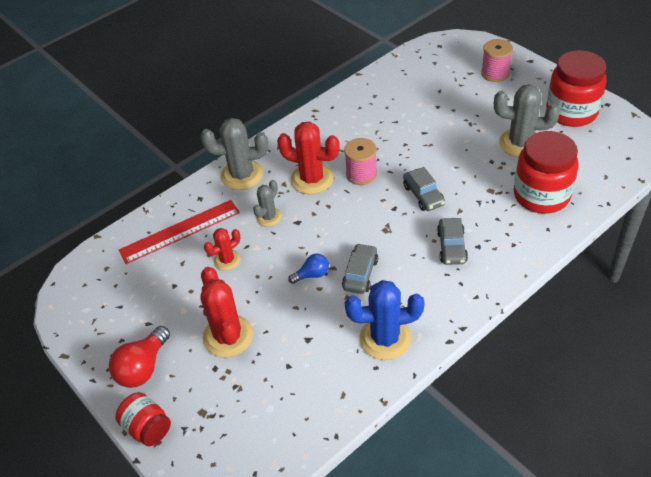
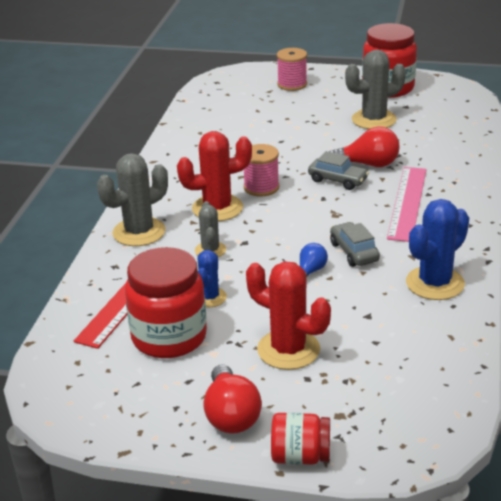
camera: 40 degrees left, 15 degrees down
red cactus [204,228,241,271] -> blue cactus [197,250,227,307]
grey car [437,218,468,265] -> pink ruler [387,167,427,242]
red jar [514,131,579,214] -> red jar moved to [125,247,207,358]
none -> red light bulb [329,126,400,167]

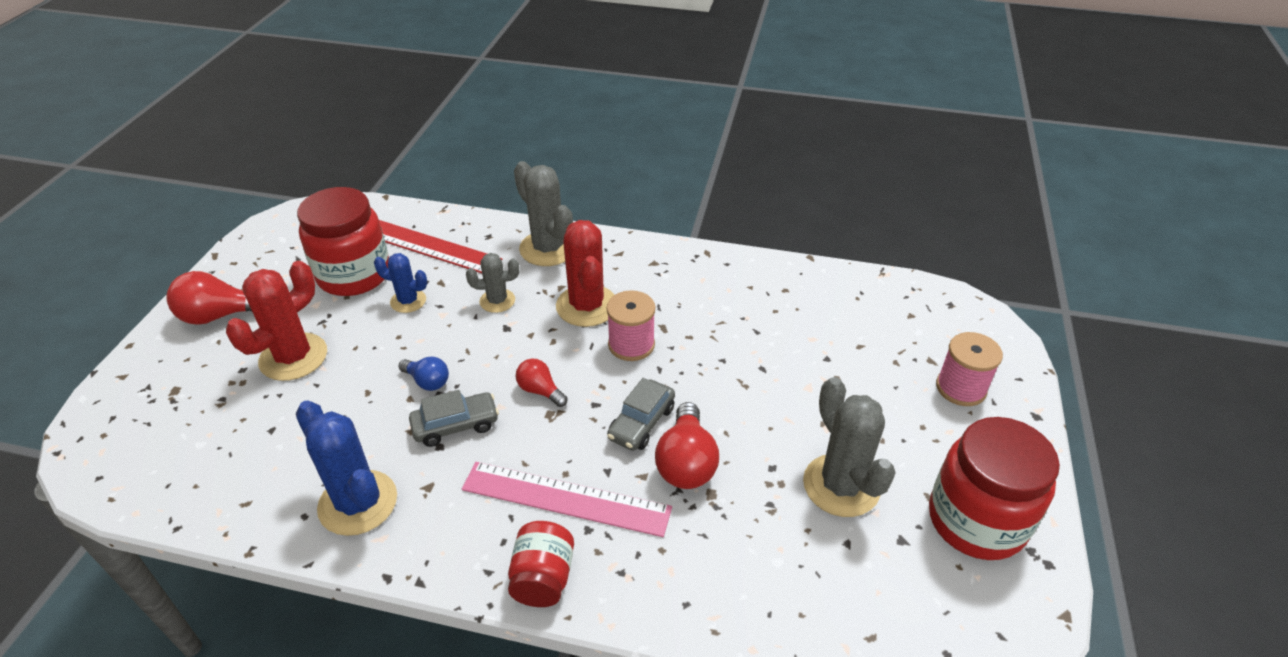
camera: 90 degrees right, 10 degrees up
red jar [271,413,330,465] -> red jar moved to [508,521,574,607]
none -> red light bulb [516,359,568,407]

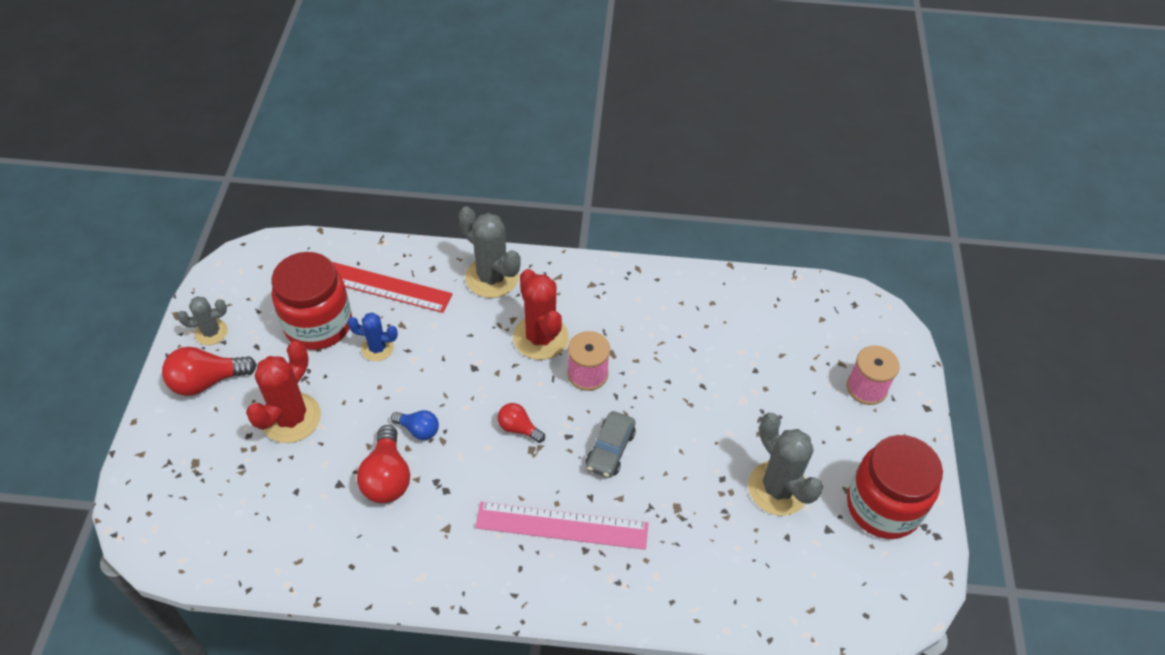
camera: 10 degrees left, 10 degrees up
blue cactus [296,401,397,536] -> none
grey car [409,390,499,447] -> none
grey cactus [466,253,519,313] -> grey cactus moved to [177,296,228,345]
red jar [508,521,574,607] -> none
red light bulb [655,402,719,489] -> red light bulb moved to [357,425,410,503]

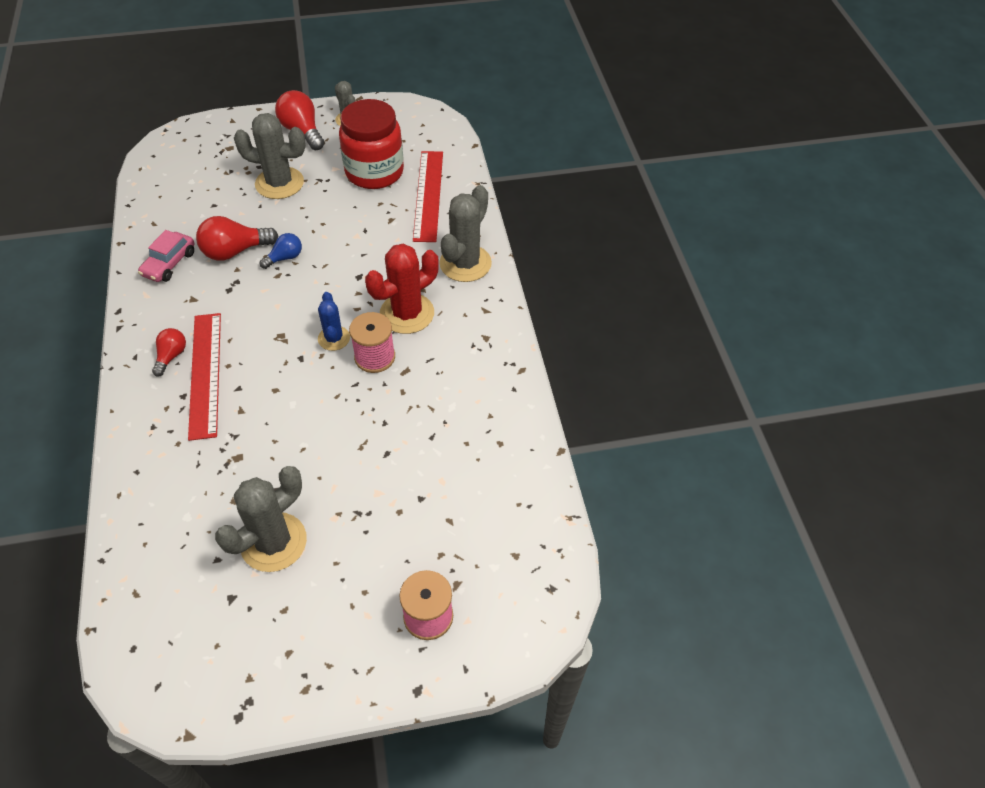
camera: 75 degrees right, 0 degrees up
red cactus [246,341,321,443] -> grey cactus [234,113,306,199]
blue cactus [348,313,398,361] -> blue cactus moved to [318,292,350,351]
blue light bulb [391,410,439,440] -> blue light bulb turned 135 degrees counterclockwise [260,233,302,269]
pink ruler [475,502,648,550] -> red ruler [188,313,221,441]
red light bulb [498,403,545,443] -> red light bulb moved to [152,328,186,377]
grey car [586,411,636,478] -> none
red jar [847,435,943,539] -> none
none -> pink car [138,230,194,282]

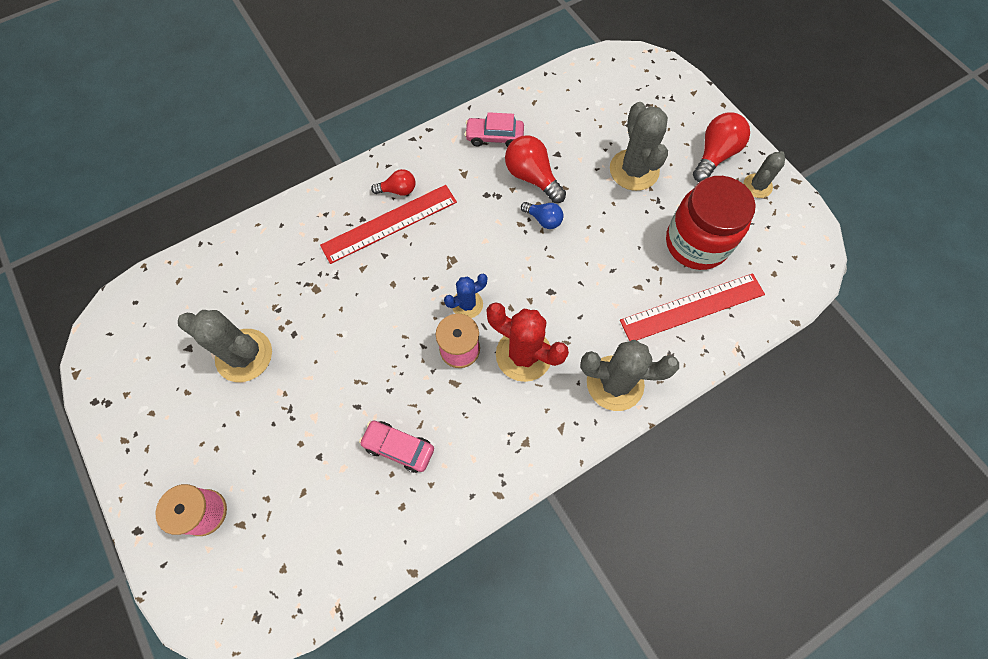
camera: 70 degrees right, 15 degrees up
none -> pink car [359,421,434,473]

